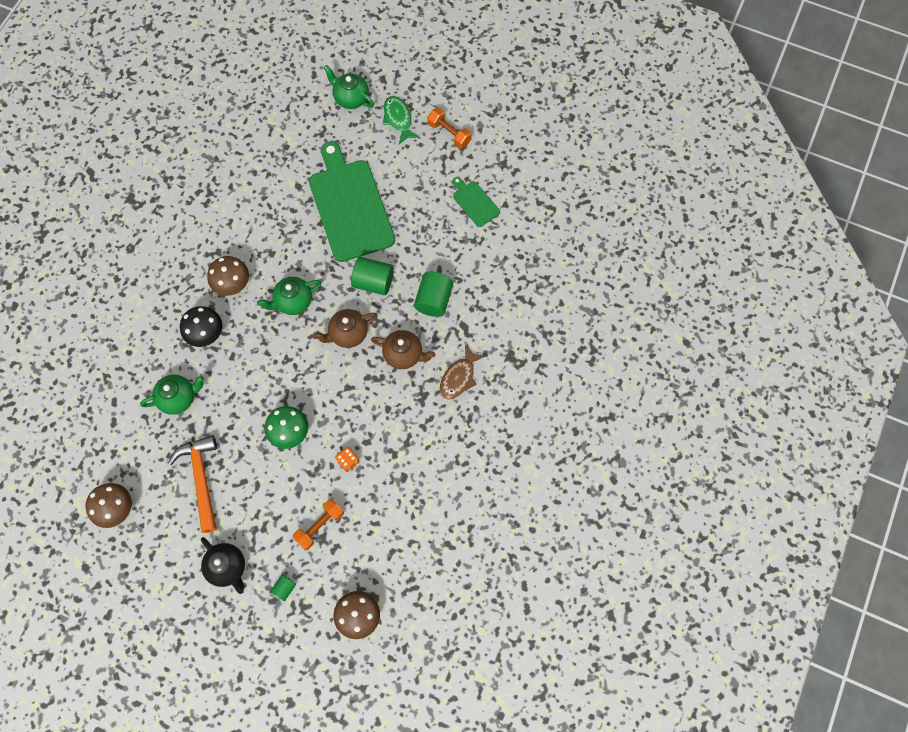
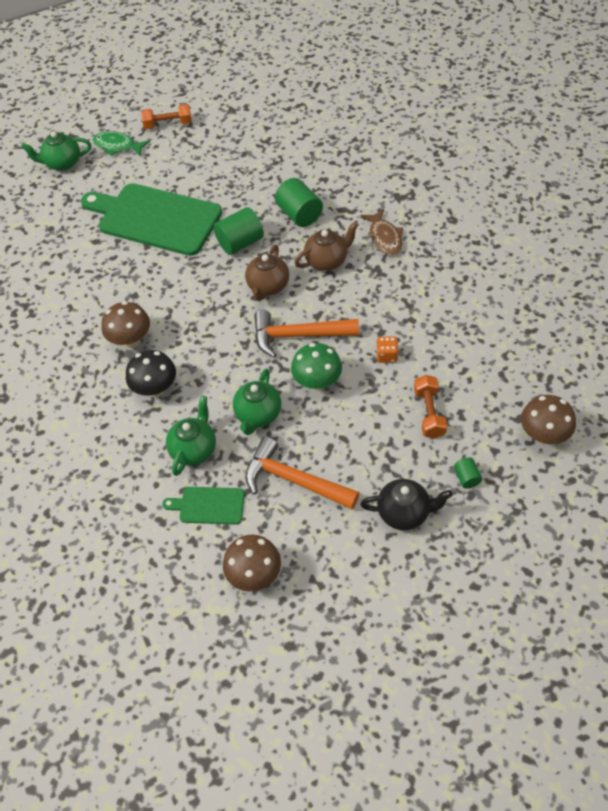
camera: 45 degrees left, 15 degrees down
green teapot [257,277,322,315] -> green teapot moved to [233,369,281,435]
green cutting board [453,177,500,227] -> green cutting board moved to [162,487,245,525]
none -> orange hammer [254,310,359,358]

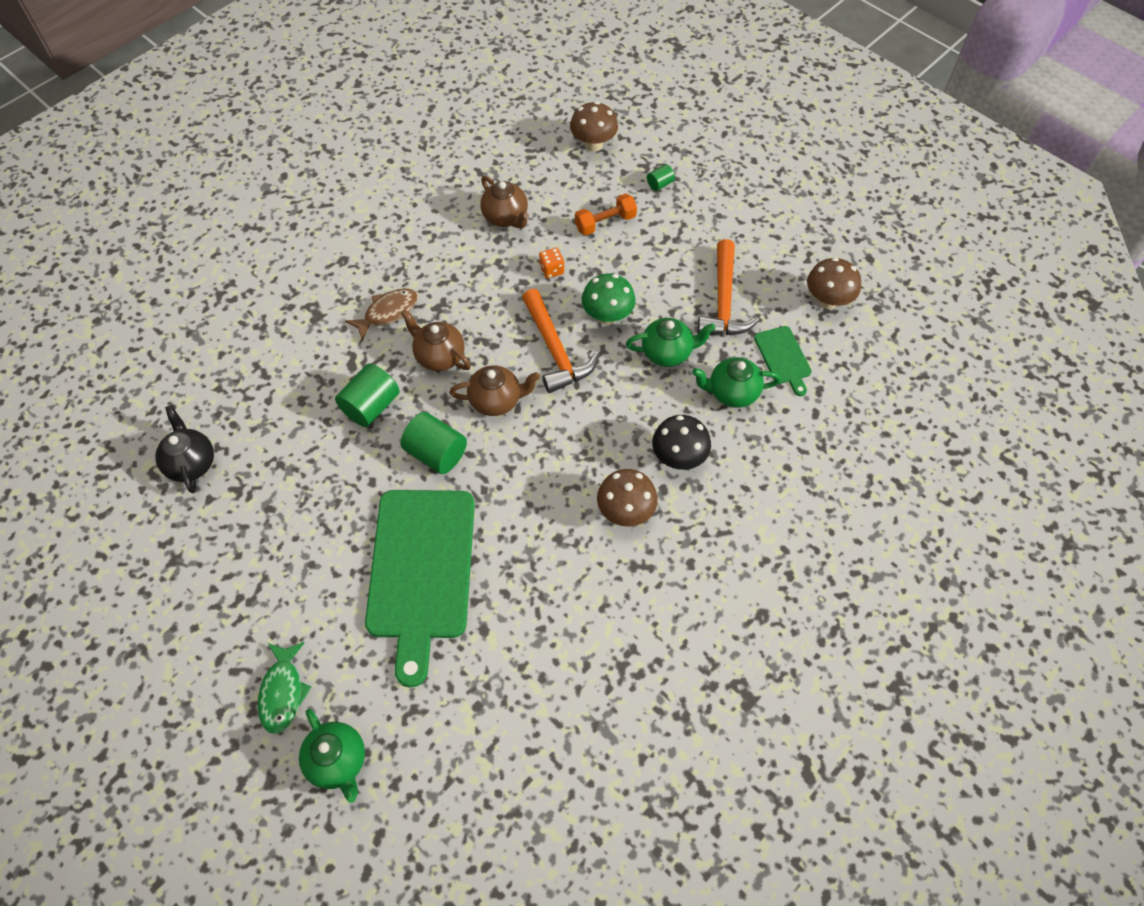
camera: 115 degrees left, 5 degrees up
orange dumbbell [141,104,192,129] -> none
black teapot [360,479,453,530] -> black teapot moved to [155,405,214,493]
none -> brown teapot [480,176,529,229]

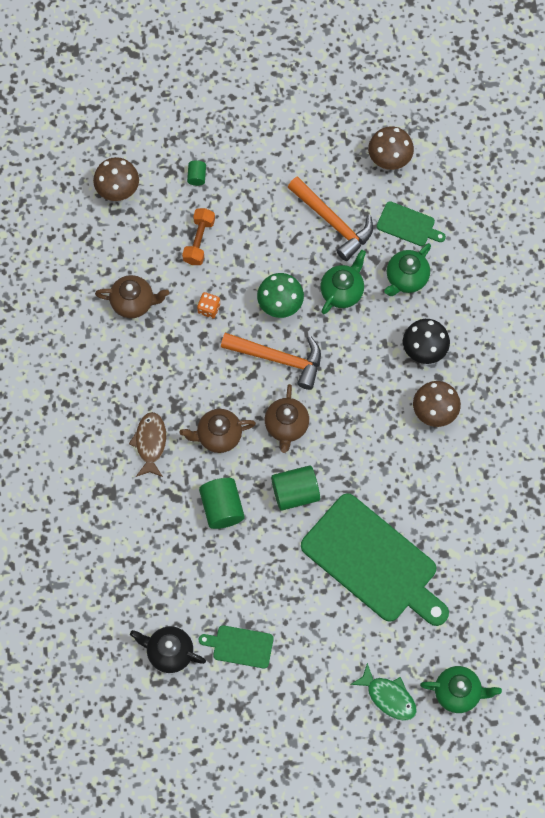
camera: 50 degrees left, 10 degrees up
brown teapot [450,365,540,416] -> brown teapot turned 150 degrees clockwise [265,384,309,453]
none -> green cutting board [199,625,273,669]

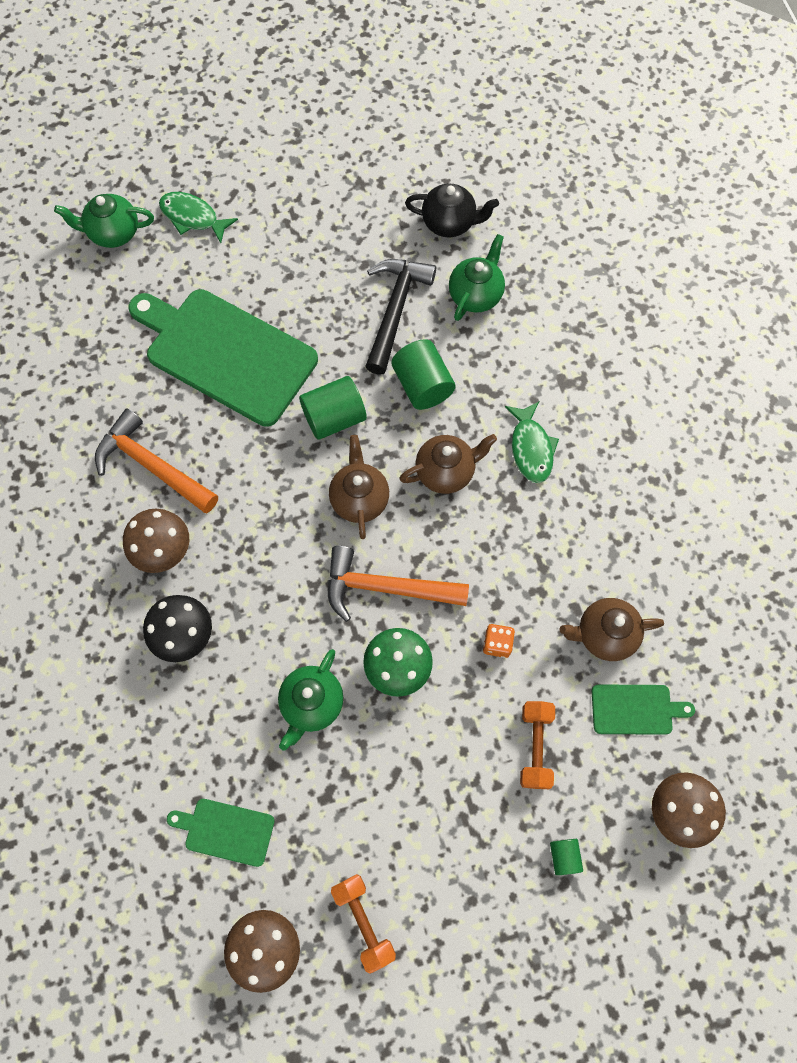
camera: 170 degrees right, 0 degrees up
brown fish [129,412,166,477] -> green fish [505,402,559,483]
green cutting board [199,625,273,669] -> green cutting board moved to [592,684,695,735]
orange hammer [287,176,373,261] -> orange hammer moved to [95,408,218,513]
green teapot [384,243,431,296] -> green teapot moved to [449,234,505,321]
none -> orange dumbbell [331,874,396,974]
none -> black hammer [365,259,436,375]

